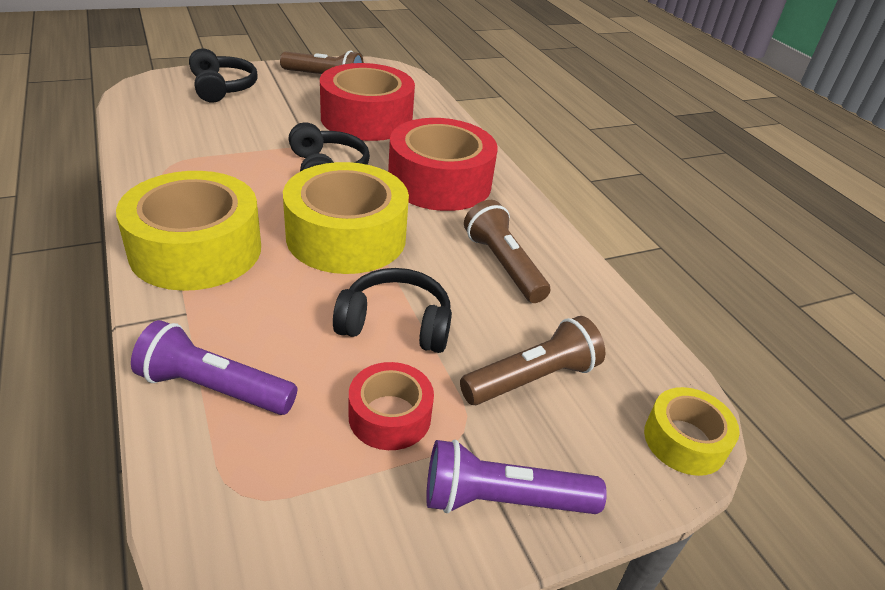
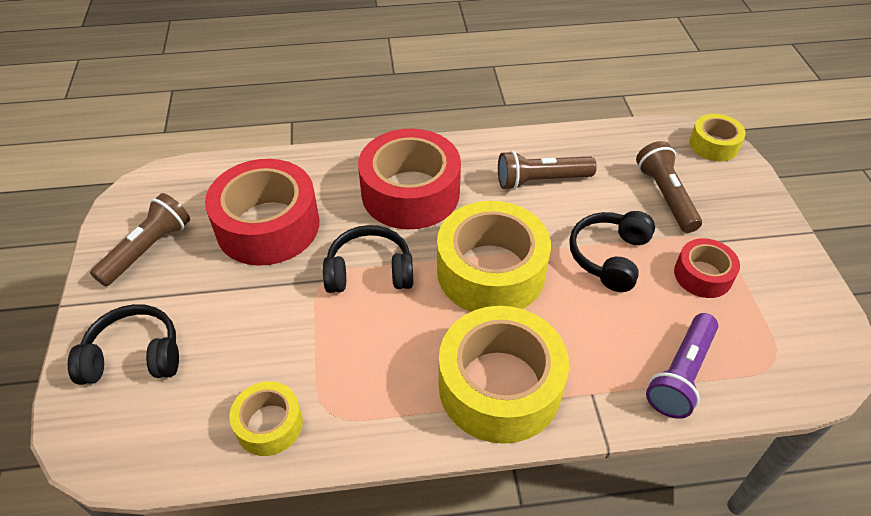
camera: 70 degrees left, 10 degrees up
purple flashlight [426,440,607,514] -> none
none -> yellow tape [230,381,303,456]

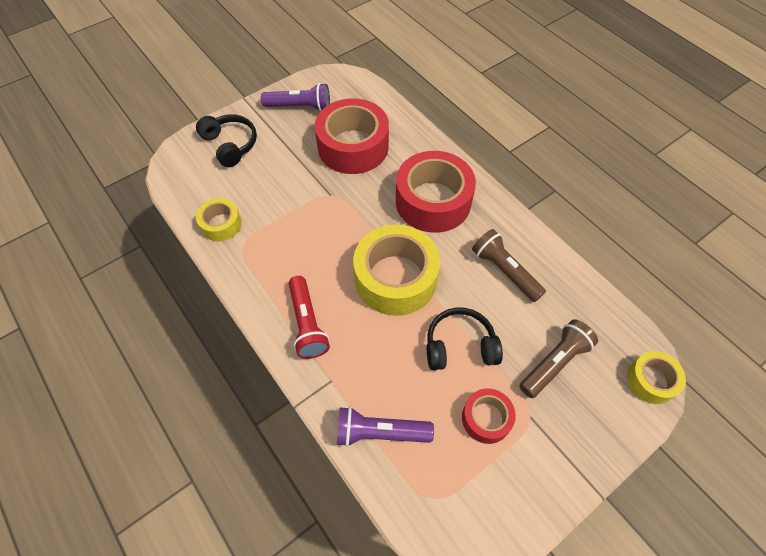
camera: 60 degrees right, 10 degrees up
brown flashlight [90,193,190,286] -> purple flashlight [261,83,330,111]
black headphones [323,225,414,293] -> none
yellow tape [439,306,569,444] -> red flashlight [289,276,330,359]

